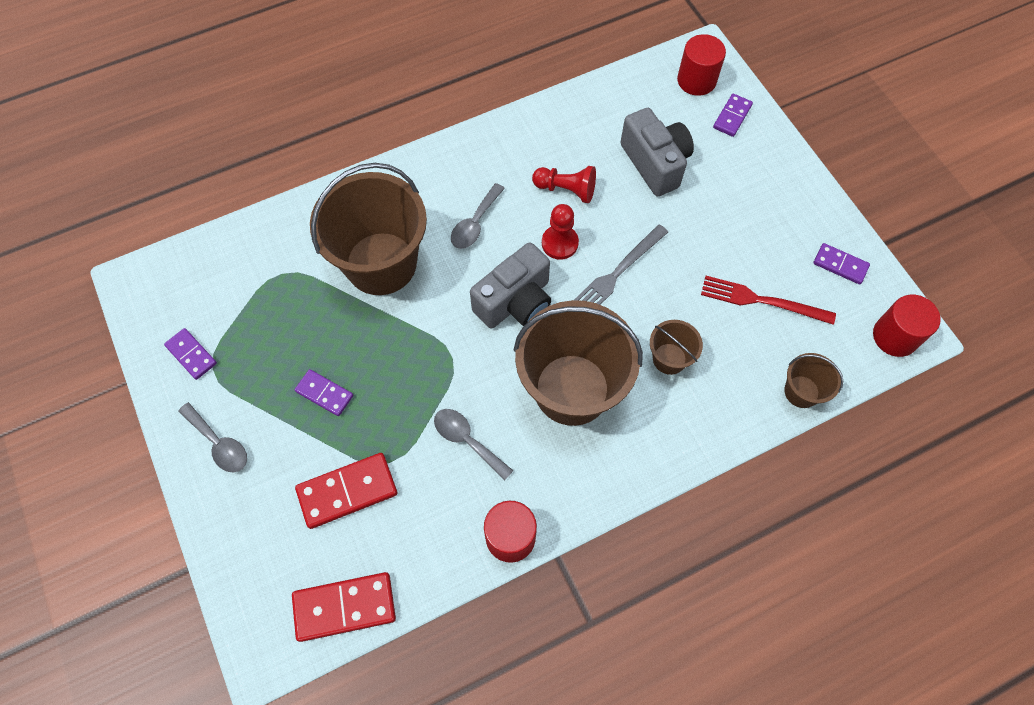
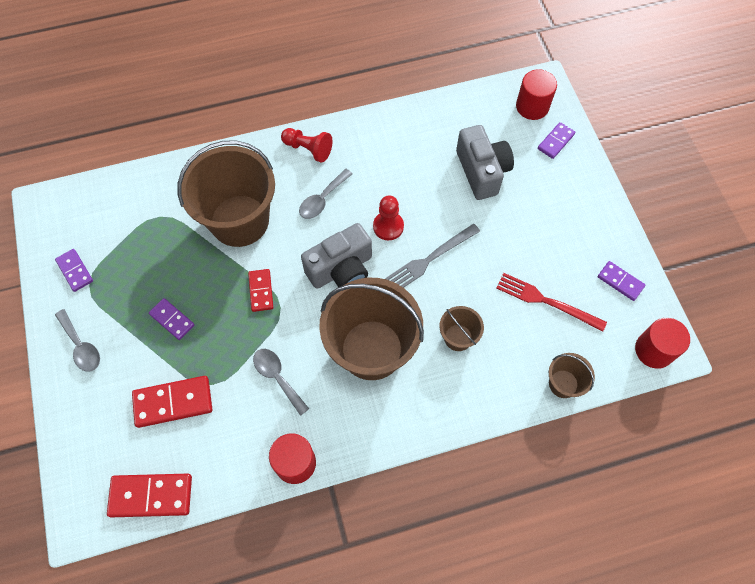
camera: 10 degrees right, 0 degrees up
red pawn [532,166,596,203] -> red pawn moved to [281,128,333,162]
none -> red domino [248,269,273,312]

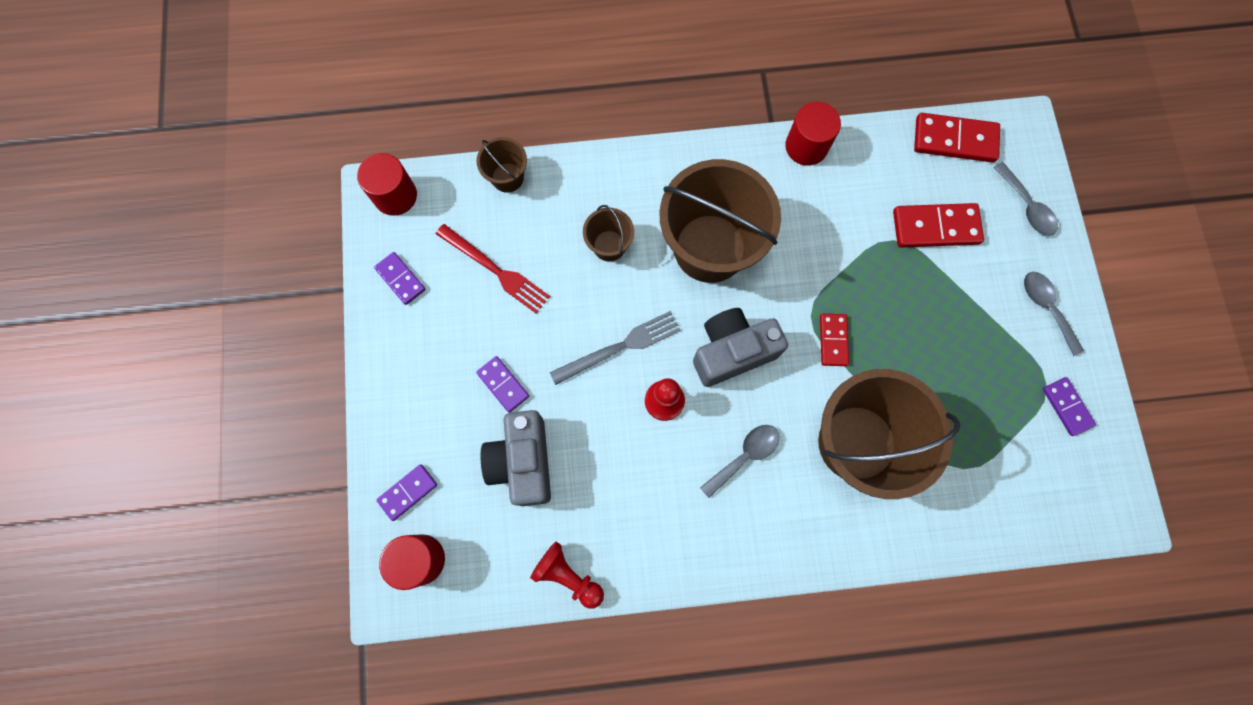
camera: 170 degrees left, 10 degrees up
purple domino [149,298,195,340] -> purple domino moved to [476,356,529,413]
grey spoon [253,349,309,416] -> grey spoon moved to [993,162,1058,236]
red pawn [281,128,333,162] -> red pawn moved to [530,542,604,609]

